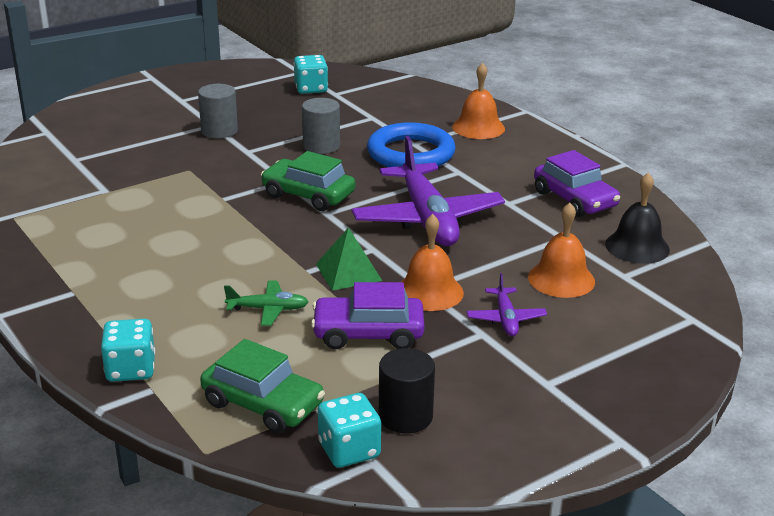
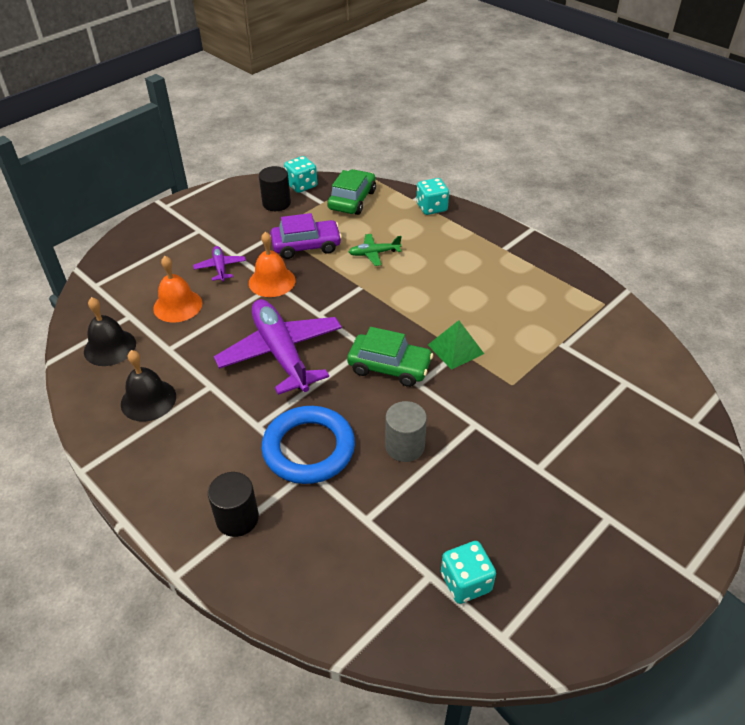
camera: 170 degrees right, 15 degrees up
grey cylinder [198,84,238,138] -> none
green car [200,339,325,433] -> green car turned 90 degrees clockwise [327,169,376,215]
green pyramid [316,227,382,291] -> green pyramid moved to [428,320,484,370]
orange bell [452,63,505,139] -> black cylinder [208,472,259,537]
purple car [534,150,620,217] -> black bell [121,350,176,422]

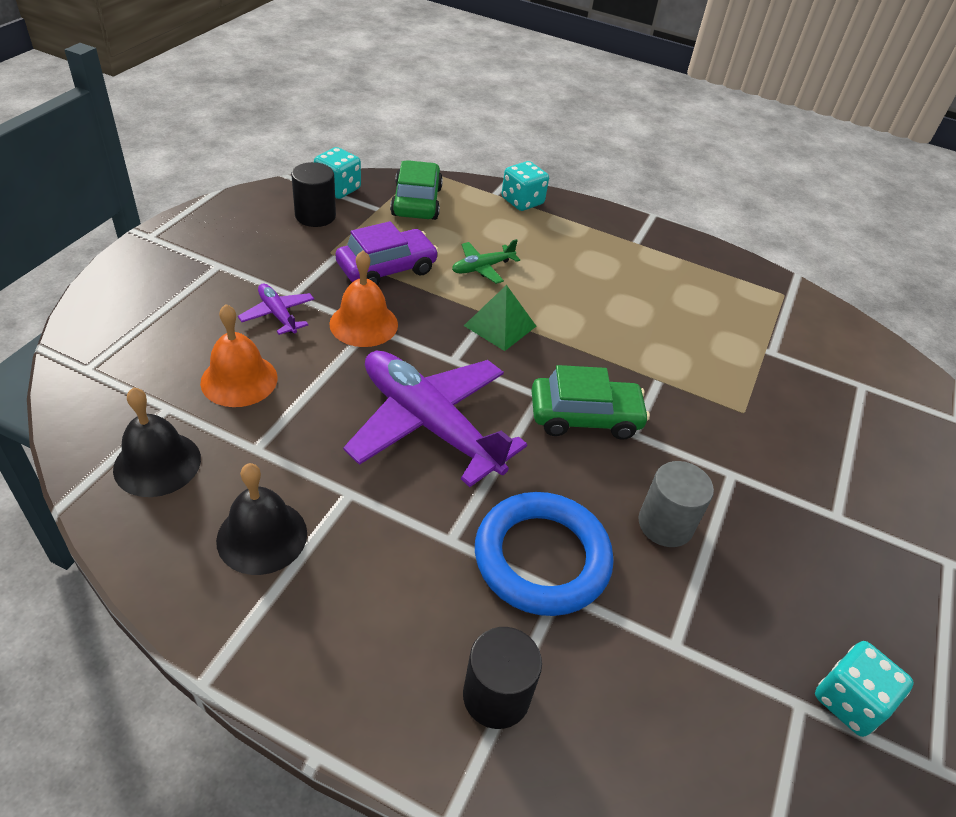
camera: 25 degrees left, 0 degrees up
green pyramid [428,320,484,370] -> green pyramid moved to [464,285,536,351]

